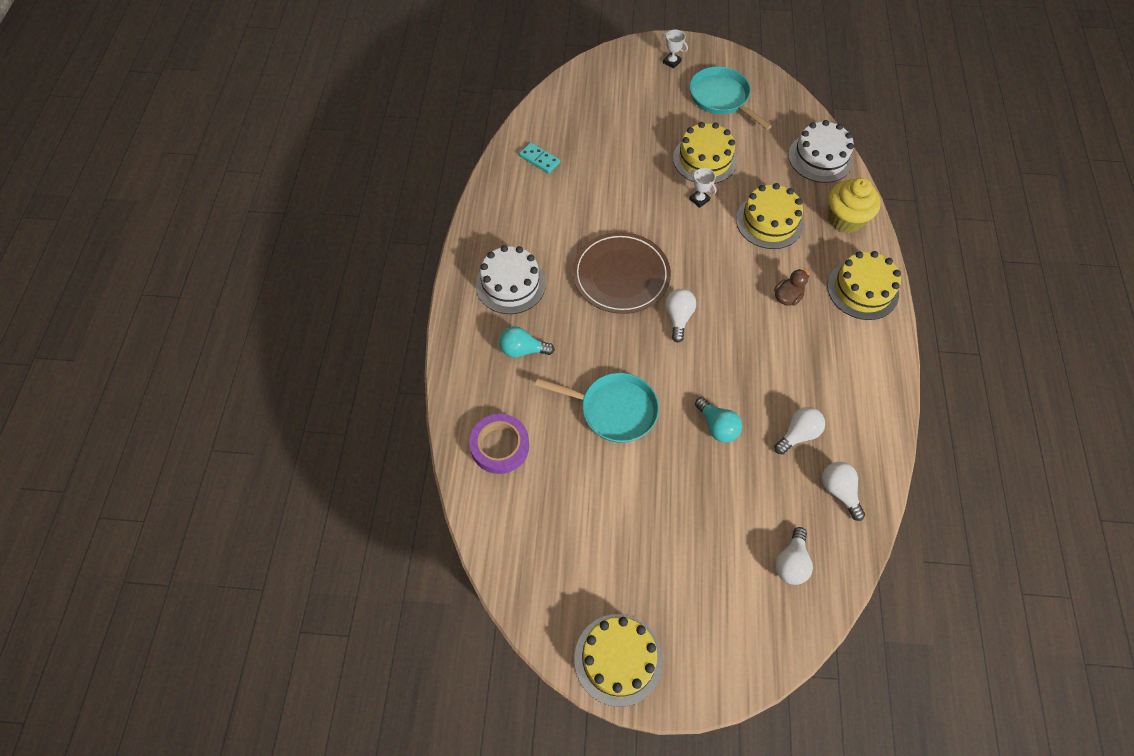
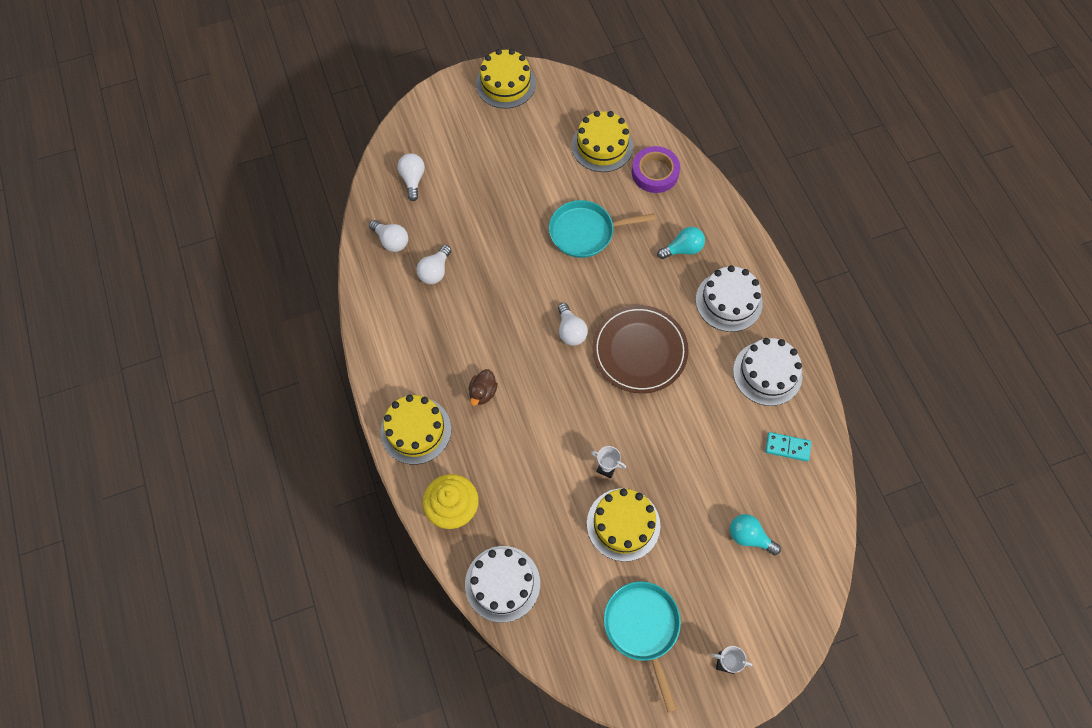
camera: 155 degrees right, 5 degrees up
turquoise pan [690,66,772,130] -> turquoise pan turned 135 degrees counterclockwise [604,581,681,713]
turquoise light bulb [695,397,742,442] -> turquoise light bulb moved to [730,514,781,555]
yellow cake [736,183,804,249] -> yellow cake moved to [571,111,633,172]
none -> white cake [733,338,802,406]

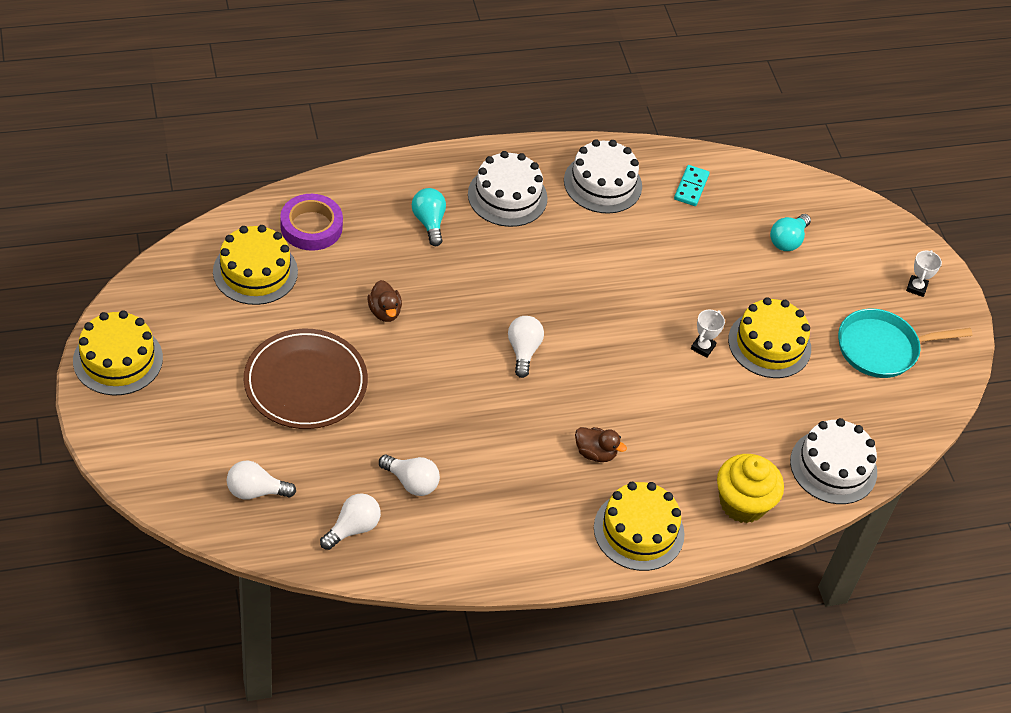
camera: 90 degrees left, 15 degrees down
turquoise pan [549,200,656,258] -> brown duck [367,280,402,322]
white light bulb [558,303,588,346] -> white light bulb turned 75 degrees counterclockwise [508,316,544,378]
brown plate [592,305,689,394] -> brown plate moved to [244,329,368,429]

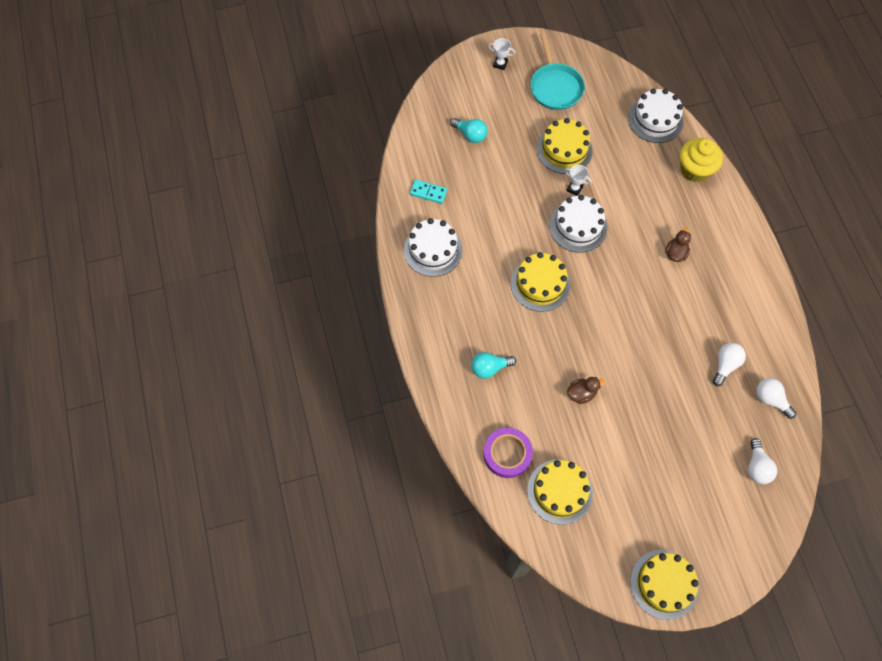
camera: 85 degrees left, 15 degrees up
brown plate [244,329,368,429] -> none
white cake [468,151,548,227] -> white cake moved to [549,195,607,253]
white light bulb [508,316,544,378] -> none
yellow cake [594,482,685,571] -> yellow cake moved to [511,252,570,312]

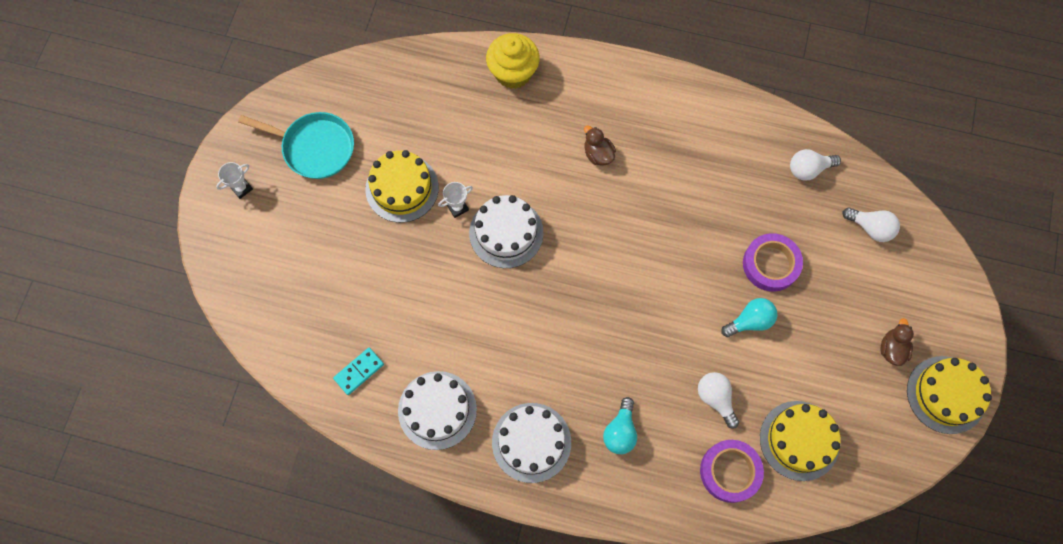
camera: 60 degrees left, 5 degrees up
turquoise light bulb [450,118,488,143] -> turquoise light bulb moved to [721,298,778,337]
yellow cake [511,252,570,312] -> none
brown duck [567,377,605,404] -> brown duck moved to [881,318,914,366]
white cake [628,88,683,143] -> white cake moved to [492,403,571,483]
white light bulb [713,343,746,386] -> white light bulb moved to [698,372,739,429]
none -> purple tape [743,233,803,292]

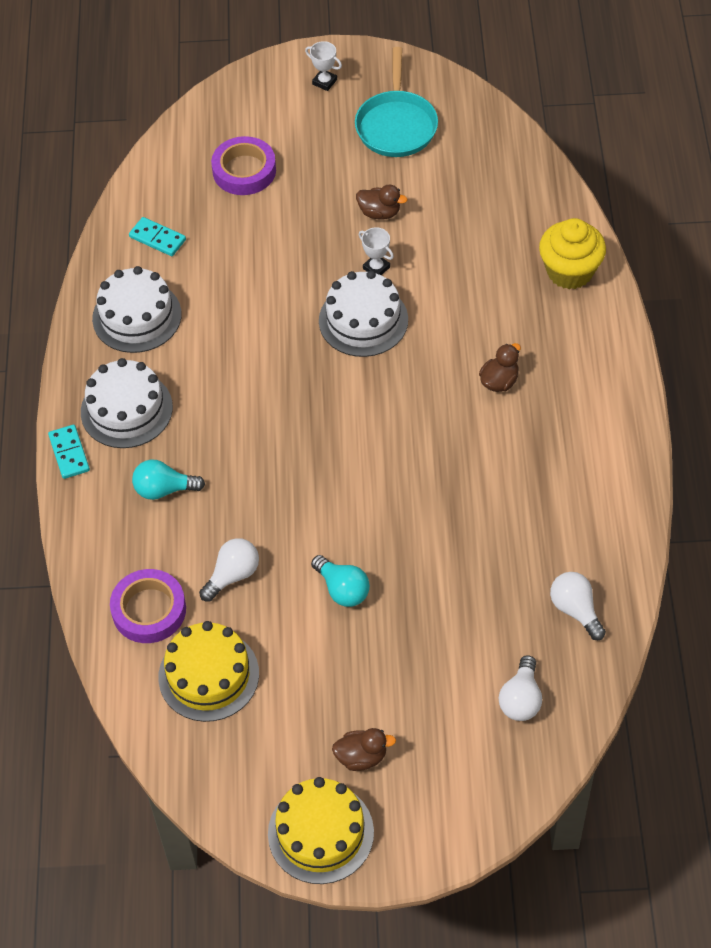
camera: 75 degrees right, 15 degrees down
yellow cake [365,150,439,223] -> brown duck [356,185,407,220]
purple tape [743,233,803,292] -> purple tape moved to [211,136,276,195]
none -> turquoise domino [48,425,90,479]

